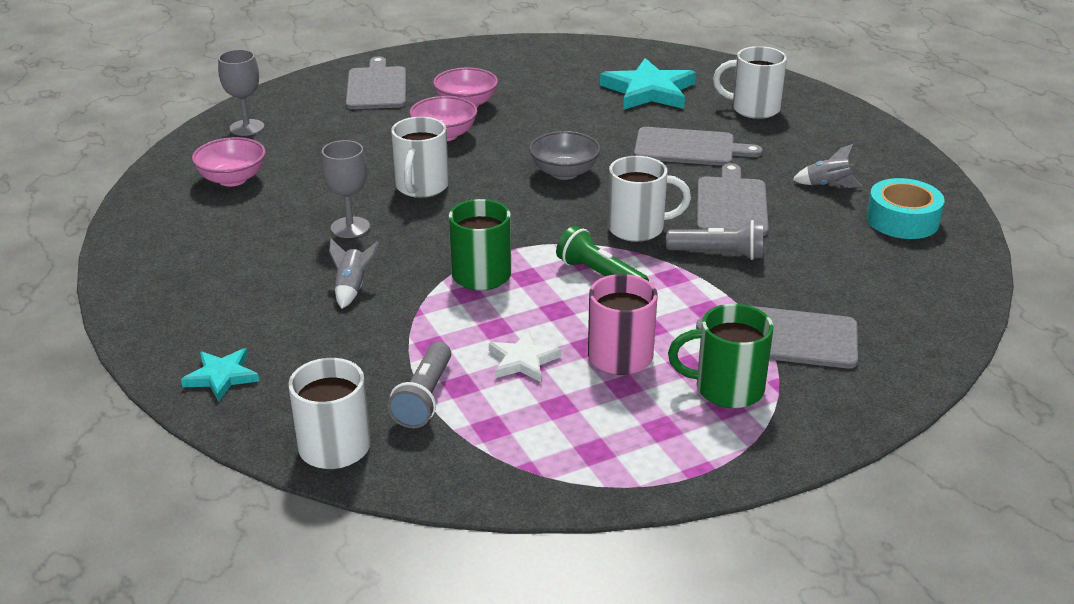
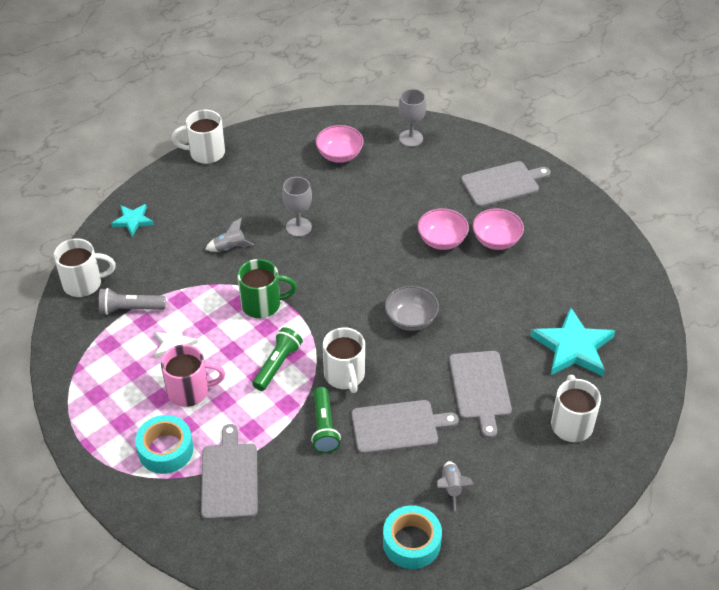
camera: 75 degrees right, 15 degrees up
white mug [391,117,449,198] -> white mug moved to [172,110,225,164]
grey flashlight [666,220,763,260] -> green flashlight [311,387,341,453]
green mug [668,304,773,408] -> turquoise tape [135,415,193,474]

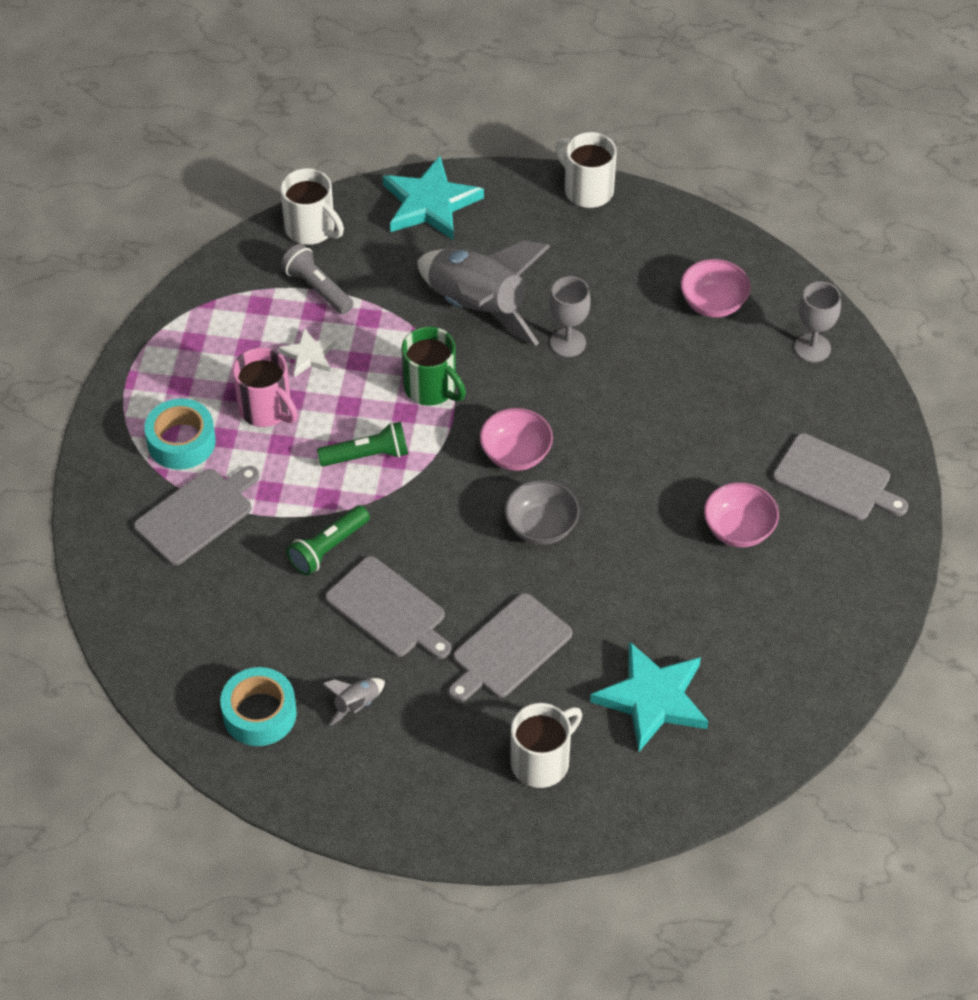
camera: 50 degrees right, 5 degrees up
turquoise star [111,204,154,236] -> turquoise star [383,156,484,240], size x1.85
grey rocket [205,218,254,252] -> grey rocket [417,241,551,346], size x2.45
white mug [323,327,365,393] -> none
pink bowl [418,208,469,250] -> pink bowl moved to [480,408,553,471]

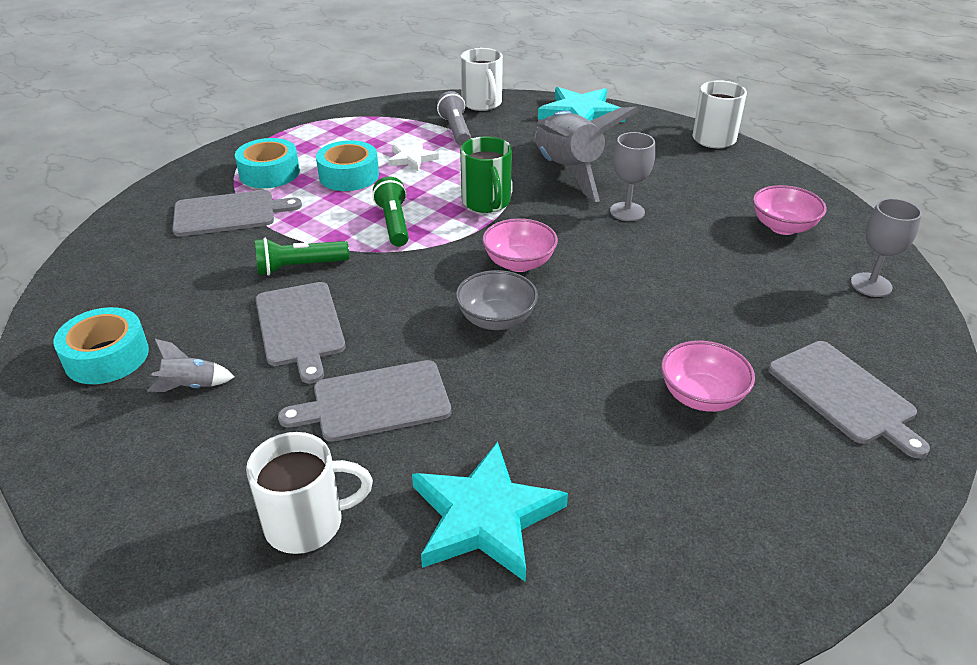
camera: 30 degrees right, 15 degrees down
pink mug [233,348,298,427] -> turquoise tape [316,140,379,191]
green flashlight [317,421,408,467] -> green flashlight turned 120 degrees counterclockwise [372,177,409,247]

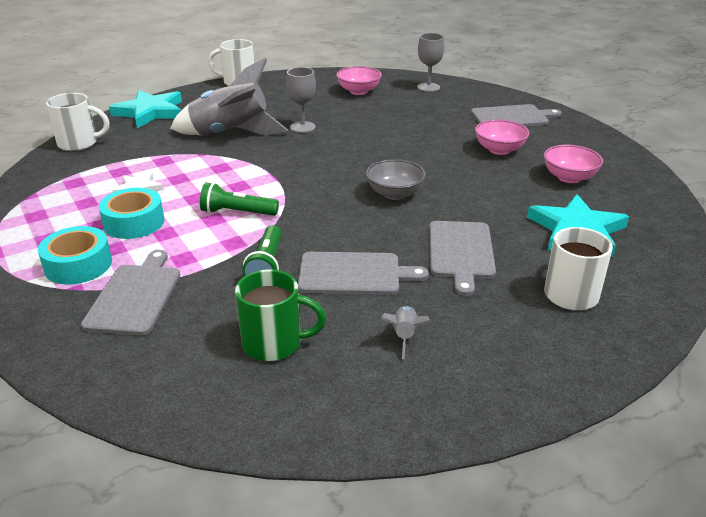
camera: 70 degrees left, 5 degrees down
turquoise tape [53,307,149,384] -> none
grey flashlight [437,91,471,145] -> none
green mug [460,136,512,213] -> green mug moved to [235,269,326,361]
pink bowl [482,218,558,272] -> pink bowl moved to [544,145,603,183]

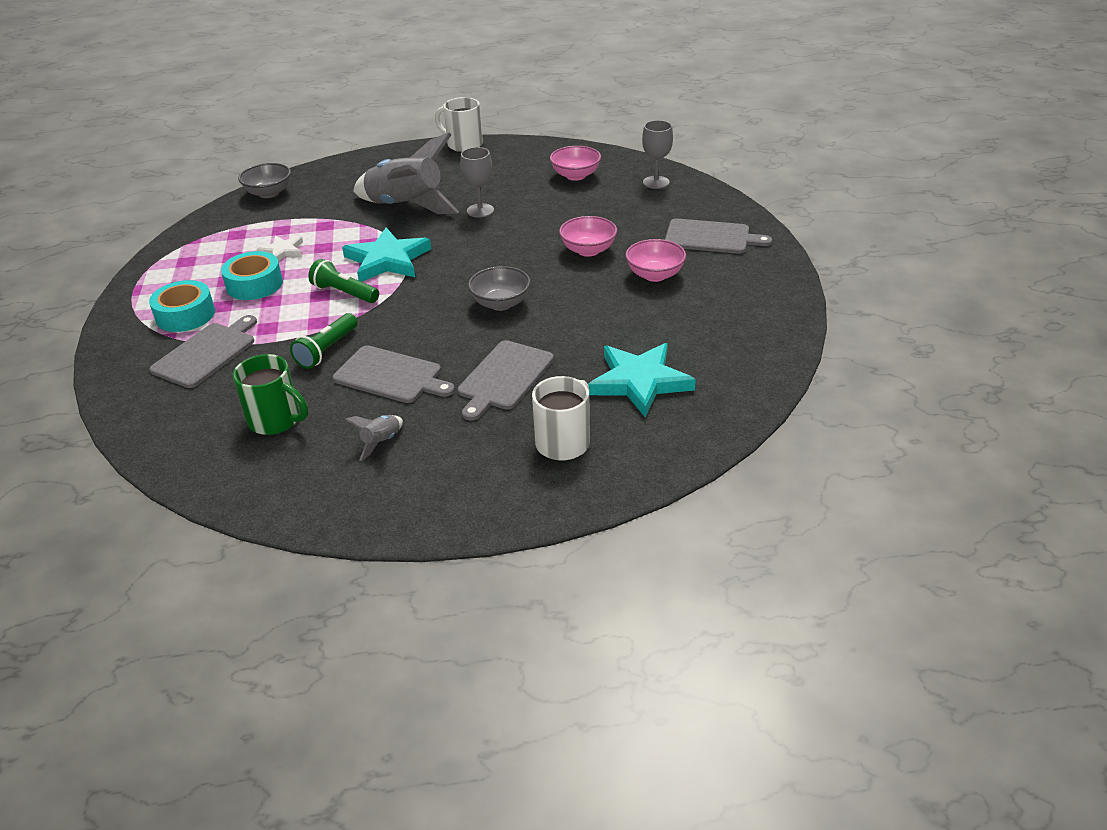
camera: 25 degrees right, 5 degrees up
white mug [46,93,110,151] -> grey bowl [238,163,291,198]
turquoise star [109,90,182,128] -> turquoise star moved to [342,227,431,282]
pink bowl [544,145,603,183] -> pink bowl moved to [559,216,617,257]

